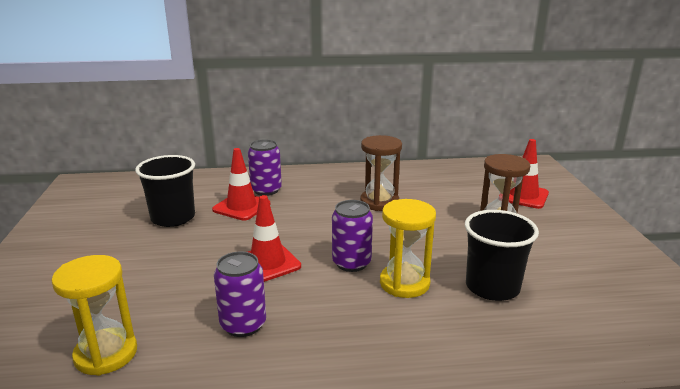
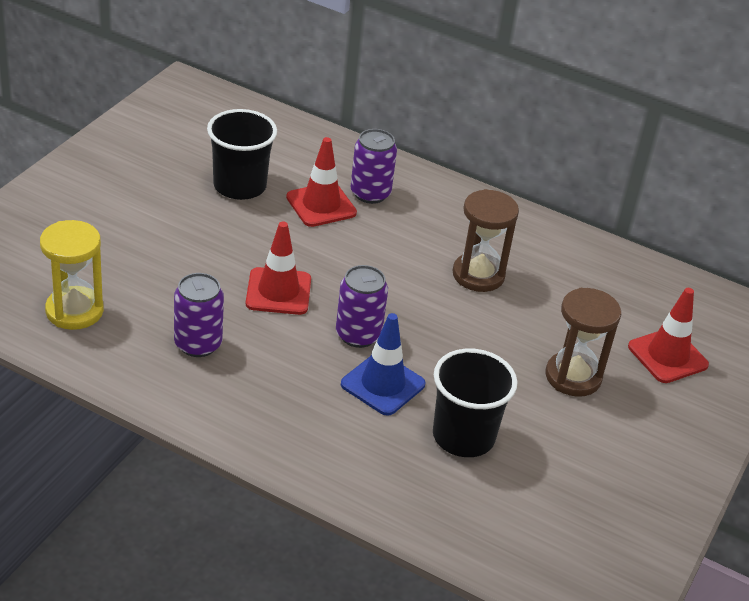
camera: 30 degrees right, 15 degrees up
yellow hourglass [380,199,436,298] -> blue traffic cone [341,313,425,416]

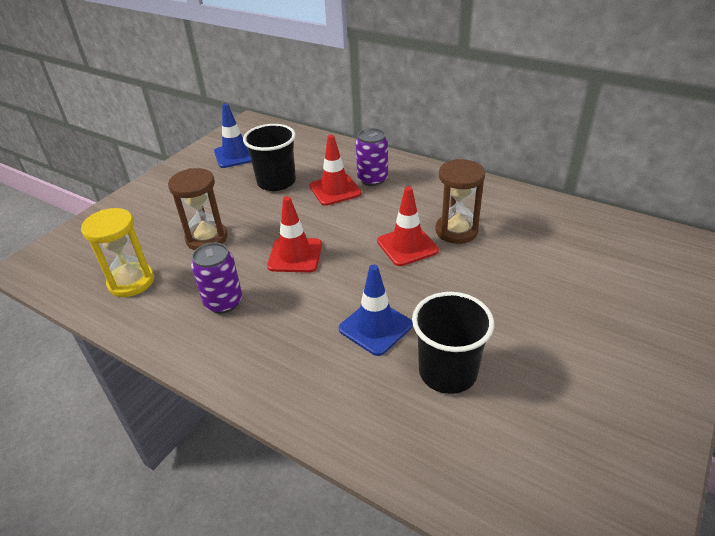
camera: 10 degrees right, 0 degrees up
purple can [336,265,388,348] -> none
brown hourglass [546,288,621,397] -> brown hourglass moved to [168,168,228,250]
red traffic cone [628,288,709,383] -> red traffic cone moved to [377,187,439,266]
none -> blue traffic cone [214,104,252,168]

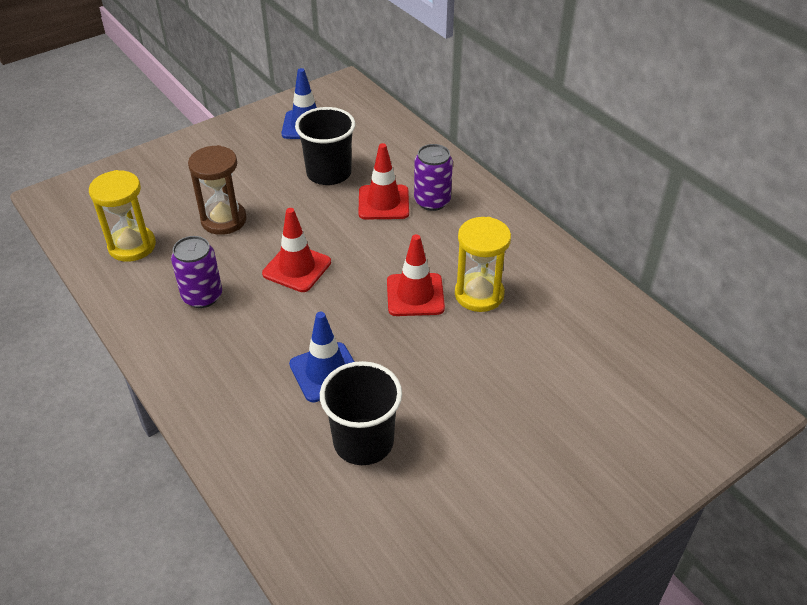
camera: 20 degrees right, 5 degrees up
brown hourglass [435,159,485,244] -> yellow hourglass [455,217,511,312]

